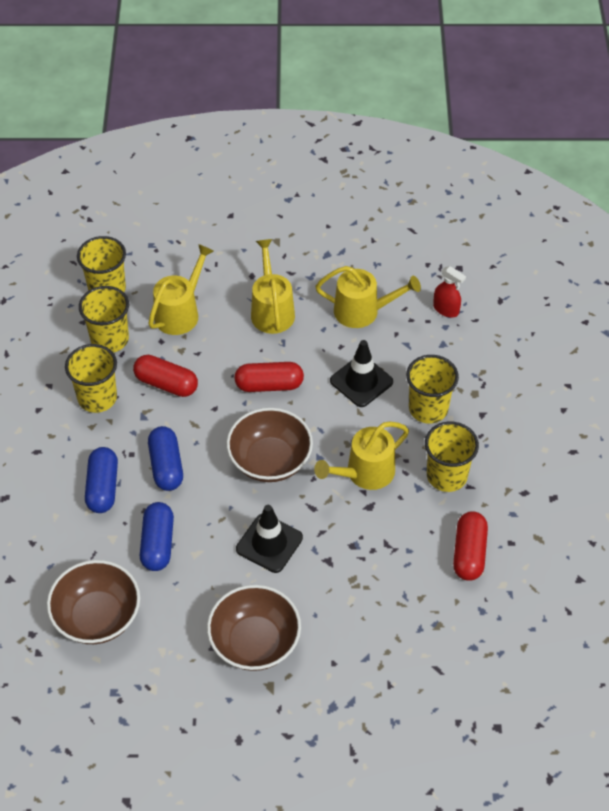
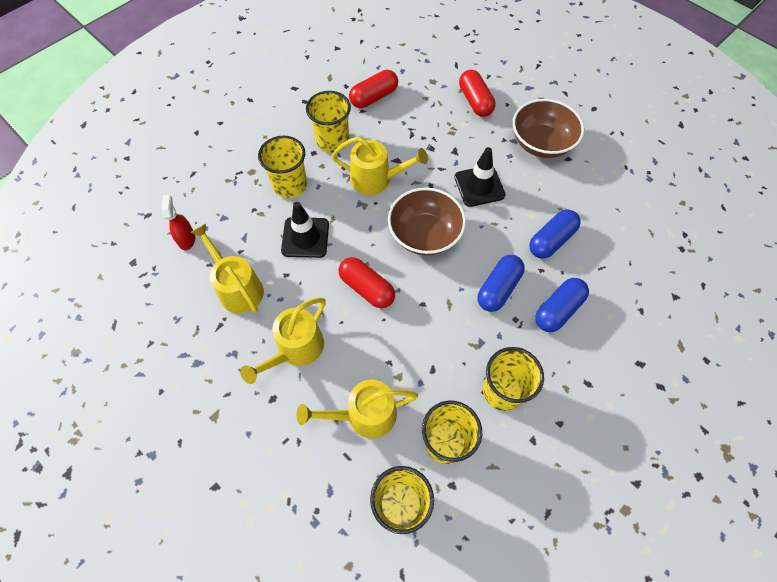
camera: 135 degrees left, 10 degrees up
brown bowl [47,560,140,644] -> none
red capsule [133,355,198,397] -> red capsule moved to [459,70,496,117]

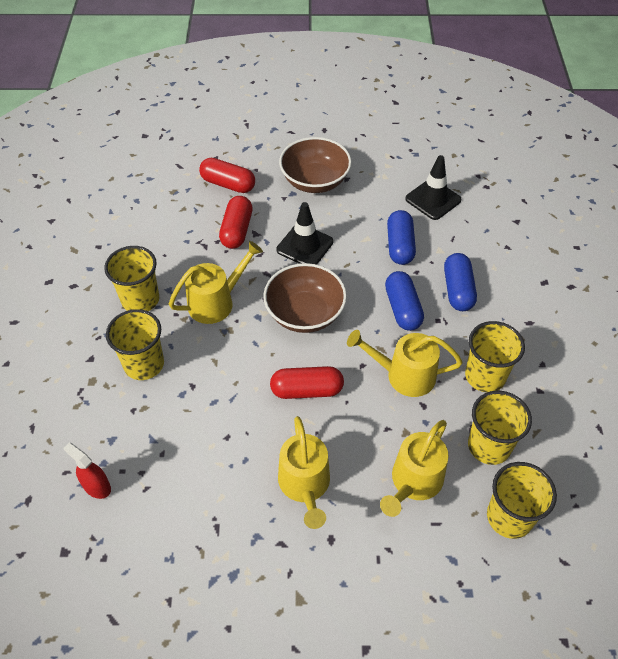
camera: 45 degrees left, 10 degrees down
yellow watering can [190,224,264,314] -> yellow watering can moved to [347,330,463,397]
black traffic cone [281,202,329,258] -> black traffic cone moved to [405,155,462,220]
red capsule [349,70,398,108] -> red capsule moved to [219,196,253,249]

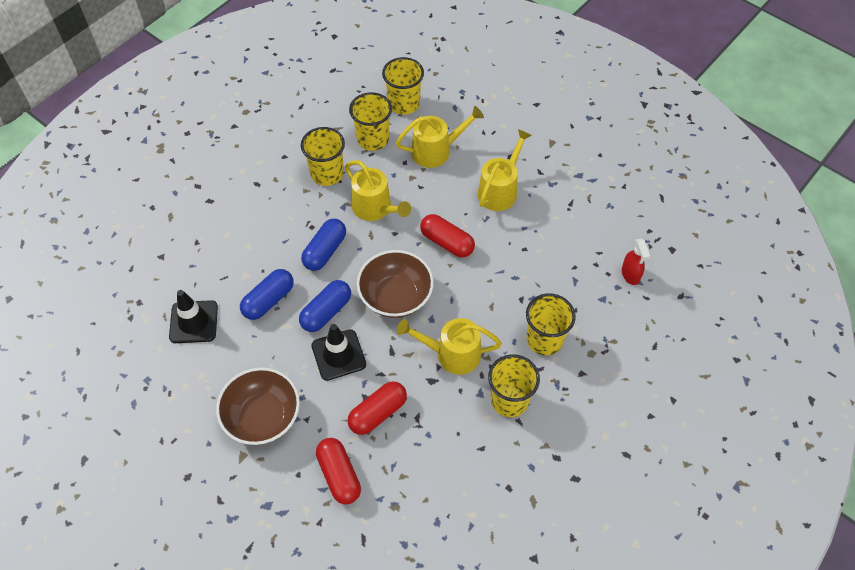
camera: 140 degrees left, 5 degrees up
blue capsule [444,253,477,311] -> blue capsule moved to [299,280,351,332]

